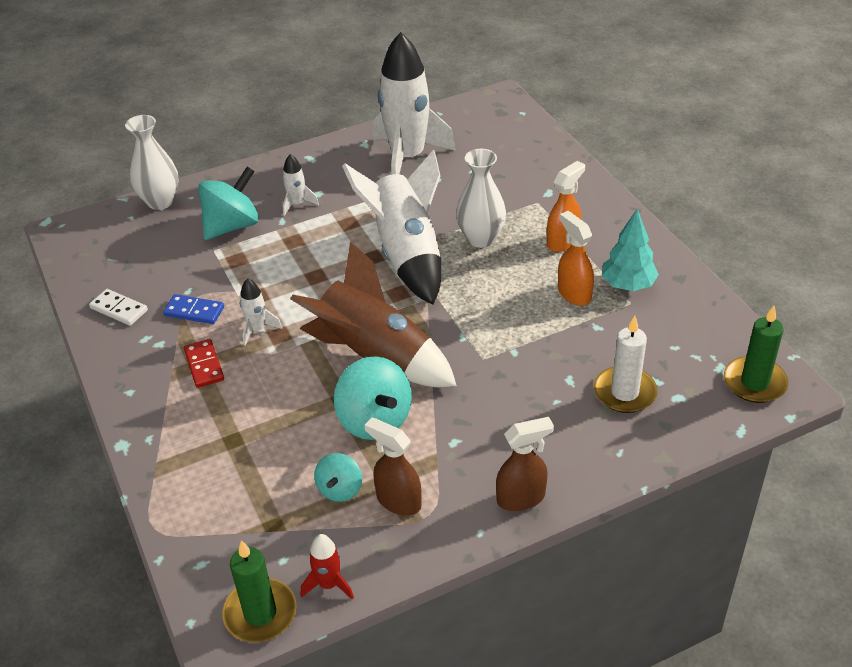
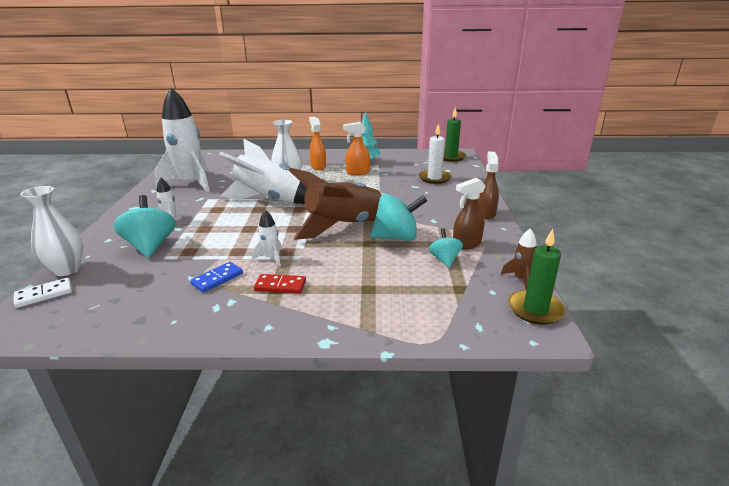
camera: 65 degrees left, 15 degrees down
white domino [89,289,148,326] -> white domino moved to [14,278,72,308]
red rocket [301,534,354,600] -> brown rocket [501,228,537,290]
turquoise spinning top [314,453,362,502] -> turquoise spinning top turned 135 degrees counterclockwise [429,228,463,267]

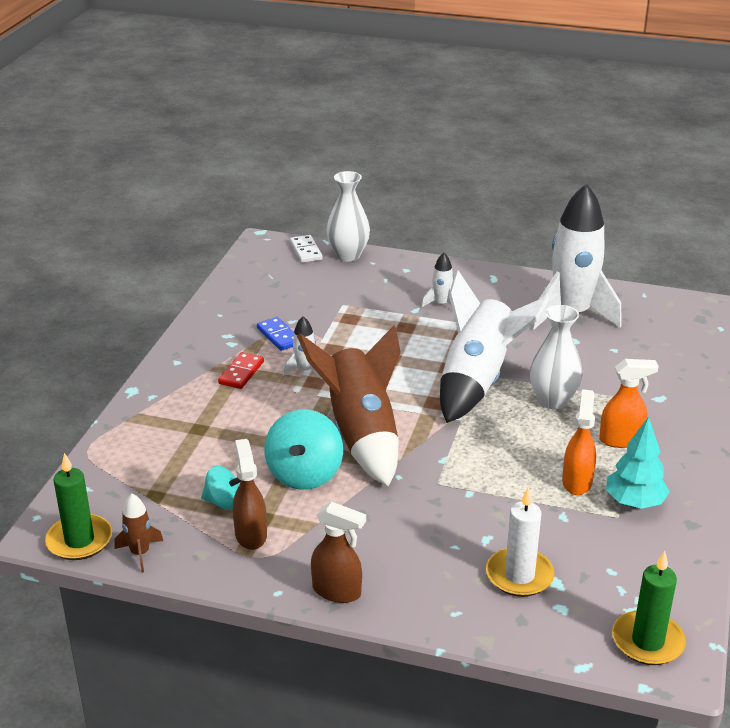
camera: 105 degrees right, 5 degrees up
turquoise spinning top [113,195,176,258] -> none

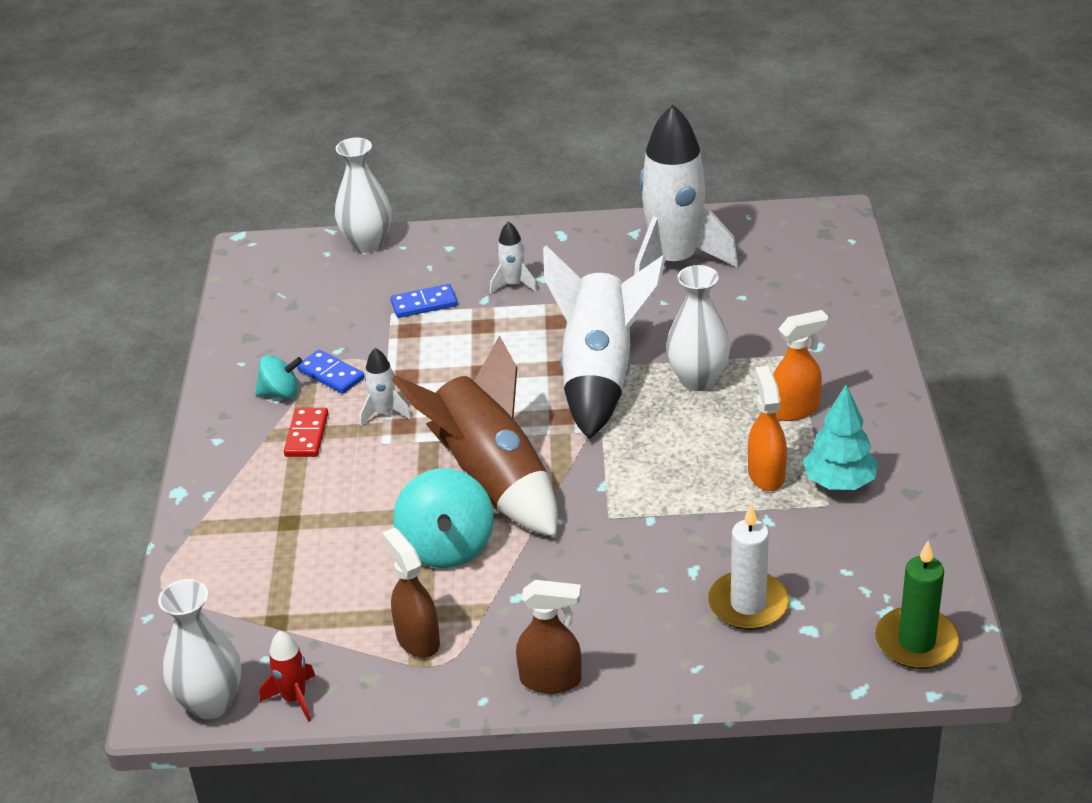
camera: 15 degrees left, 5 degrees up
green candle [45,453,112,560] -> white vase [158,579,241,719]
brown rocket [114,494,163,573] -> red rocket [259,631,315,722]
turquoise spinning top [201,466,241,509] -> turquoise spinning top moved to [255,355,303,399]
white domino [290,235,323,263] -> none
none -> blue domino [391,284,457,318]

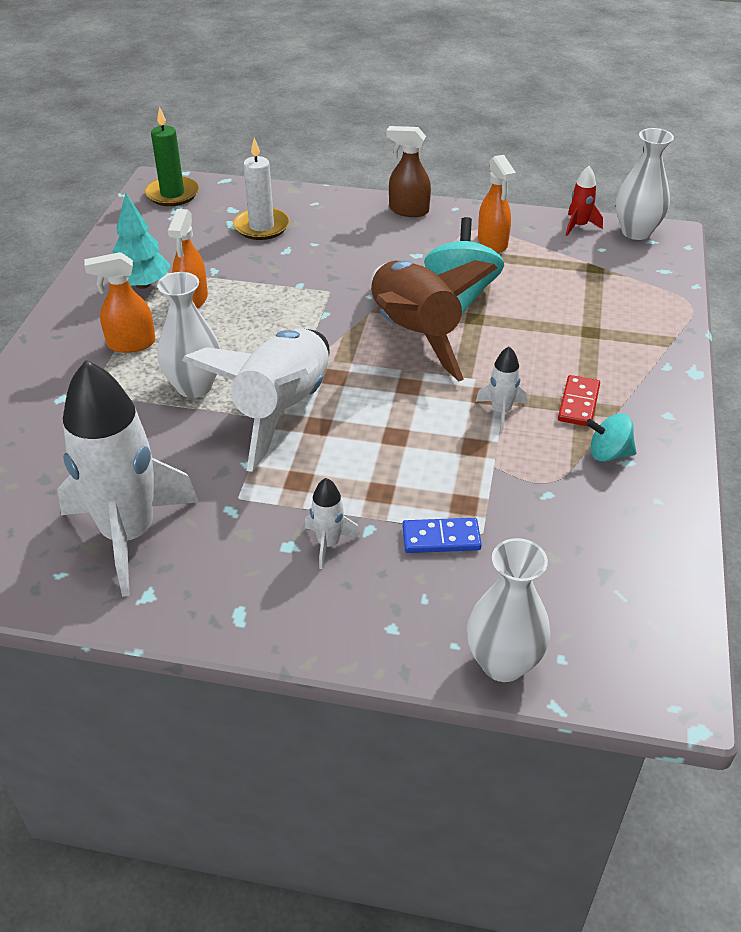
camera: 170 degrees left, 5 degrees up
blue domino [297,350,365,394] -> none
brown spray bottle [382,528,440,658] -> orange spray bottle [478,155,516,253]

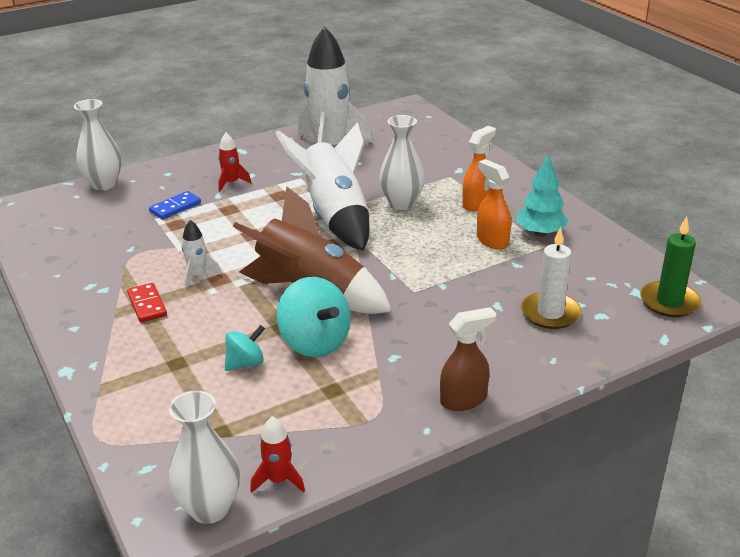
camera: 140 degrees right, 10 degrees down
white rocket [304,478,360,569] -> red rocket [218,133,251,192]
orange spray bottle [478,155,516,253] -> none
turquoise spinning top [586,413,637,462] -> turquoise spinning top moved to [225,325,265,371]

